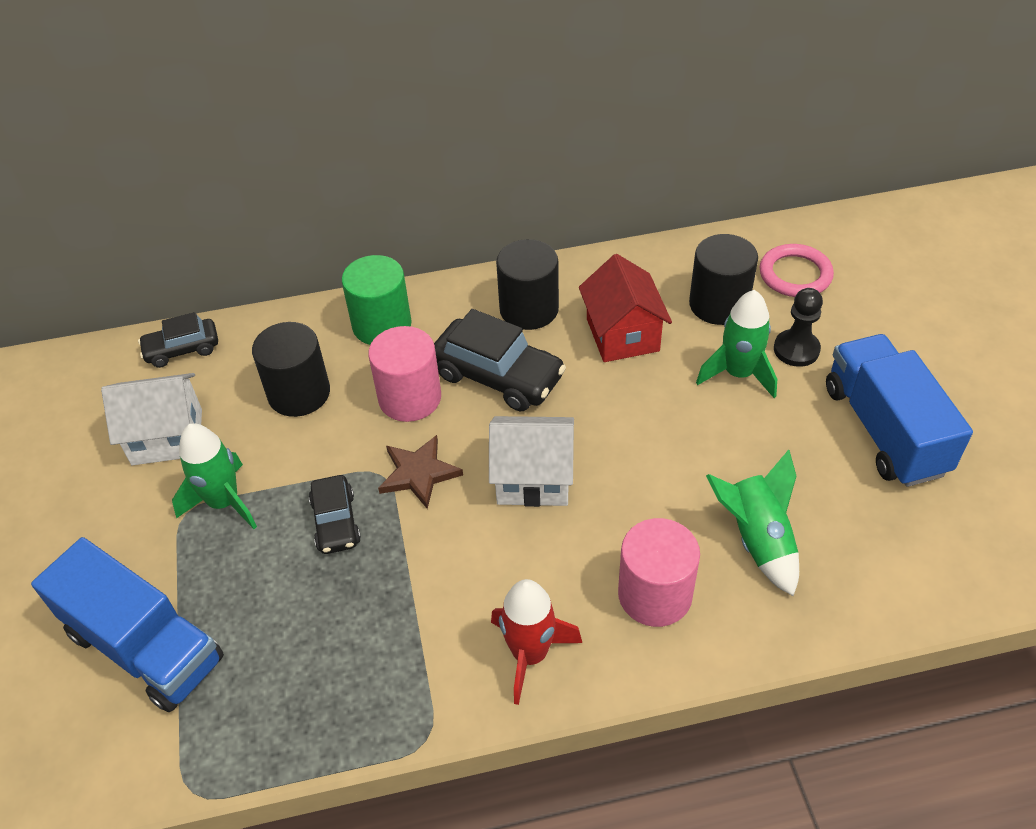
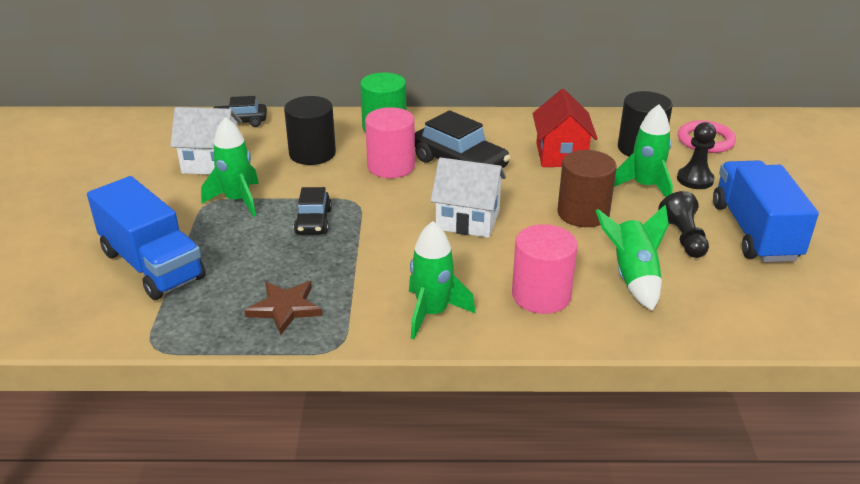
camera: 10 degrees right, 15 degrees down
brown star [378,435,463,509] -> brown star moved to [244,281,323,335]
red rocket [491,579,582,705] -> green rocket [409,221,475,339]
black cylinder [496,239,559,330] -> none
none -> brown cylinder [557,150,617,227]
none -> black pawn [658,191,709,258]

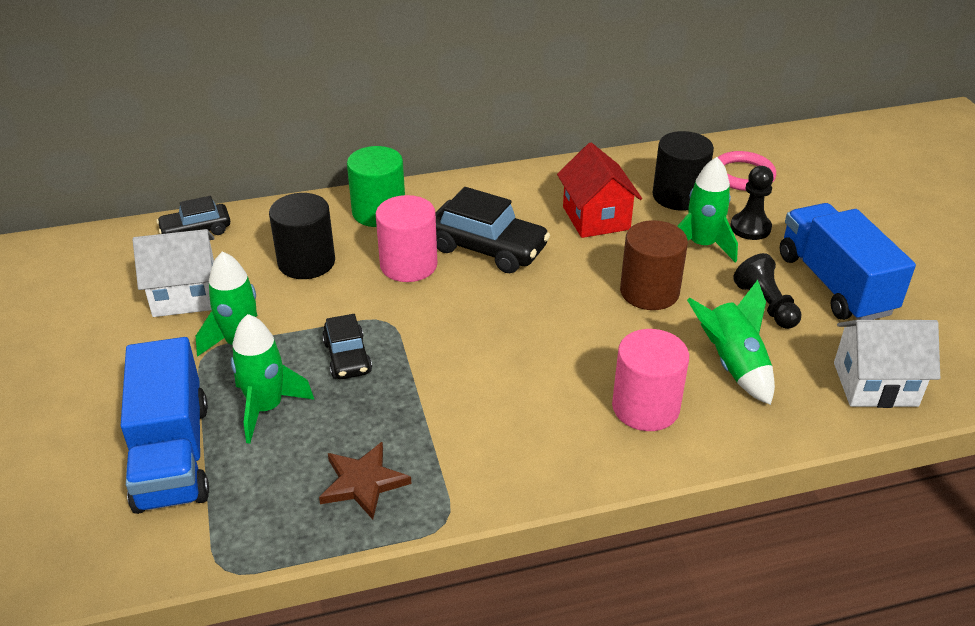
camera: 15 degrees left, 5 degrees up
blue truck [87,176,206,300] -> blue truck turned 45 degrees clockwise [121,337,209,514]
green rocket [409,221,475,339] -> green rocket moved to [231,314,314,444]
white house [430,157,506,238] -> white house moved to [834,320,940,408]

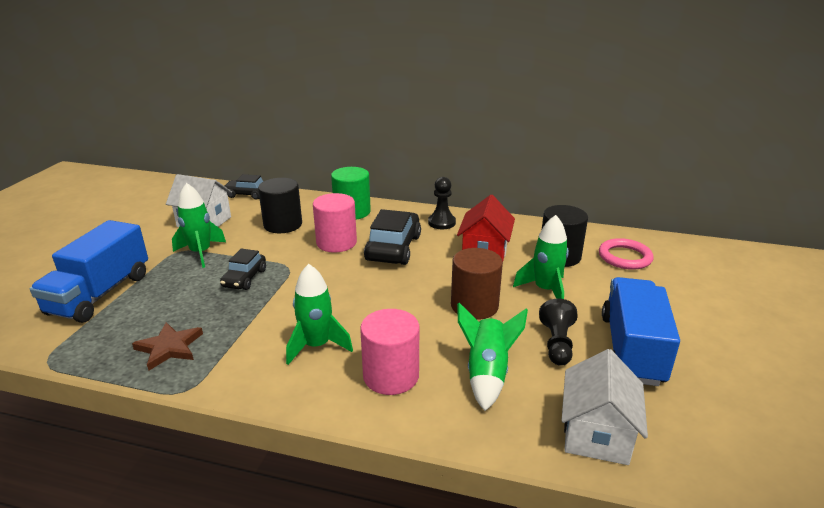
camera: 30 degrees right, 10 degrees down
green rocket [231,314,314,444] -> green rocket moved to [286,264,353,365]
black car [435,187,550,273] -> black car turned 135 degrees counterclockwise [364,209,421,265]
black pawn [730,166,774,240] -> black pawn moved to [428,177,456,229]
white house [834,320,940,408] -> white house turned 75 degrees clockwise [562,349,648,465]

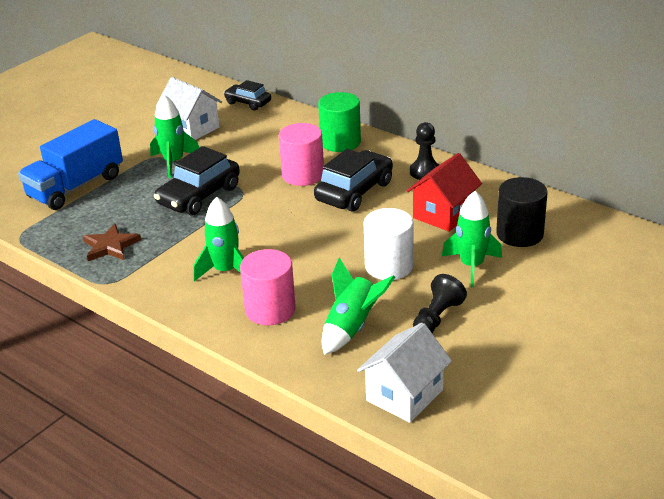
camera: 25 degrees right, 5 degrees up
black car [220,249,266,290] -> black car [154,146,240,216], size x1.67
black cylinder [258,178,302,233] -> none
brown cylinder [451,248,503,320] -> white cylinder [364,208,413,280]
pink ring [599,238,653,270] -> none
blue truck [602,277,680,386] -> none

